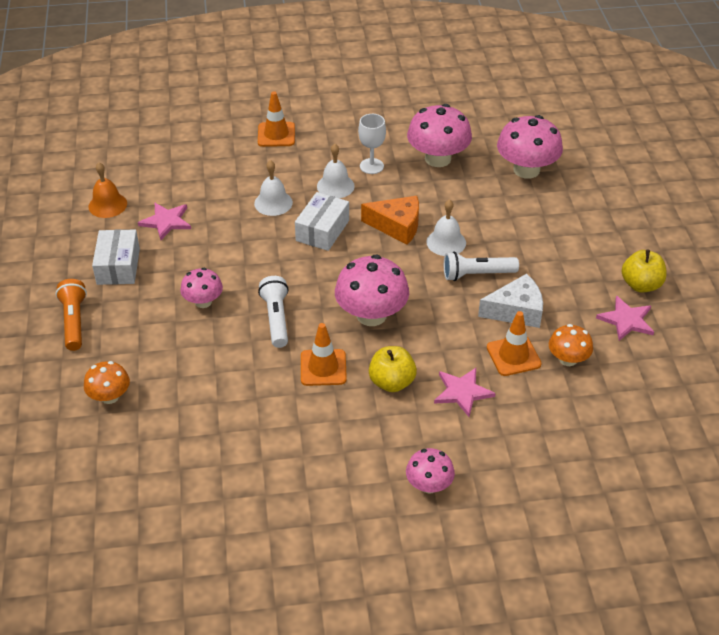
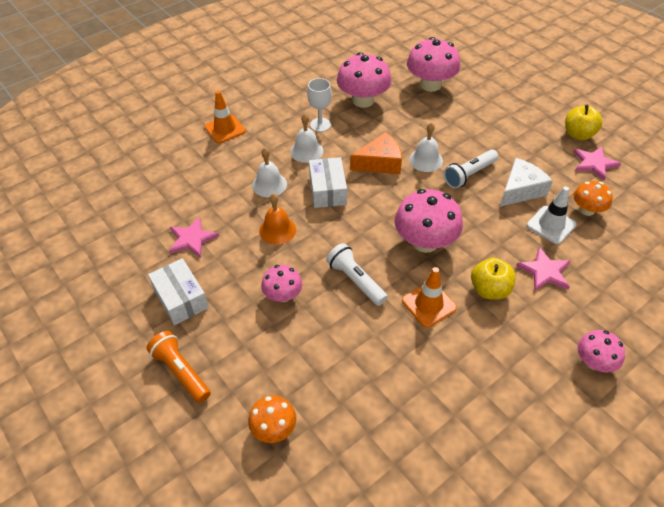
camera: 30 degrees left, 5 degrees up
orange bell [89,162,127,218] -> orange bell moved to [259,193,296,245]
orange traffic cone [487,311,542,376] -> white traffic cone [527,186,577,244]

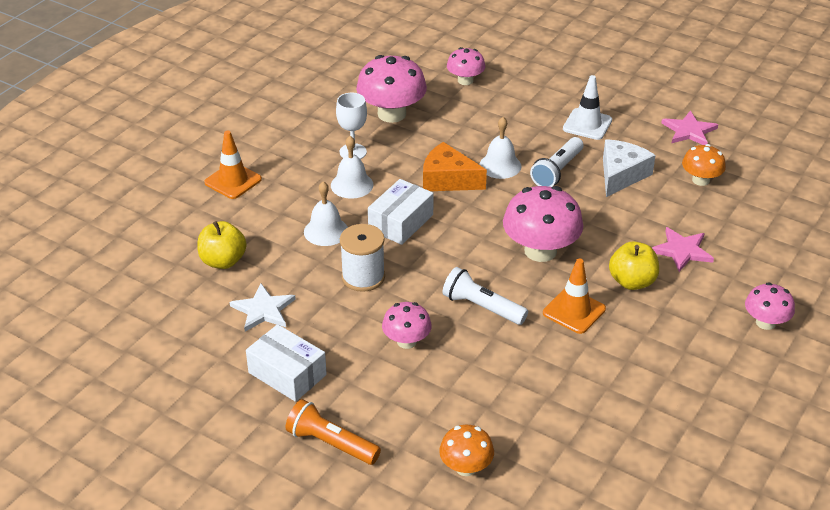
camera: 20 degrees left, 10 degrees down
pink star [169,217,219,258] -> white star [230,283,296,332]
orange bell [259,193,296,245] -> white spool [340,224,385,292]
white box [309,157,347,208] -> white box turned 60 degrees clockwise [368,179,434,245]
orange cheese [350,132,402,174] -> orange cheese turned 120 degrees counterclockwise [423,142,487,191]
pink mushroom [407,37,460,92] -> pink mushroom [447,47,486,85], size x0.58
white traffic cone [527,186,577,244] -> white traffic cone moved to [563,75,612,140]
yellow apple [565,104,602,140] -> yellow apple moved to [197,221,247,269]

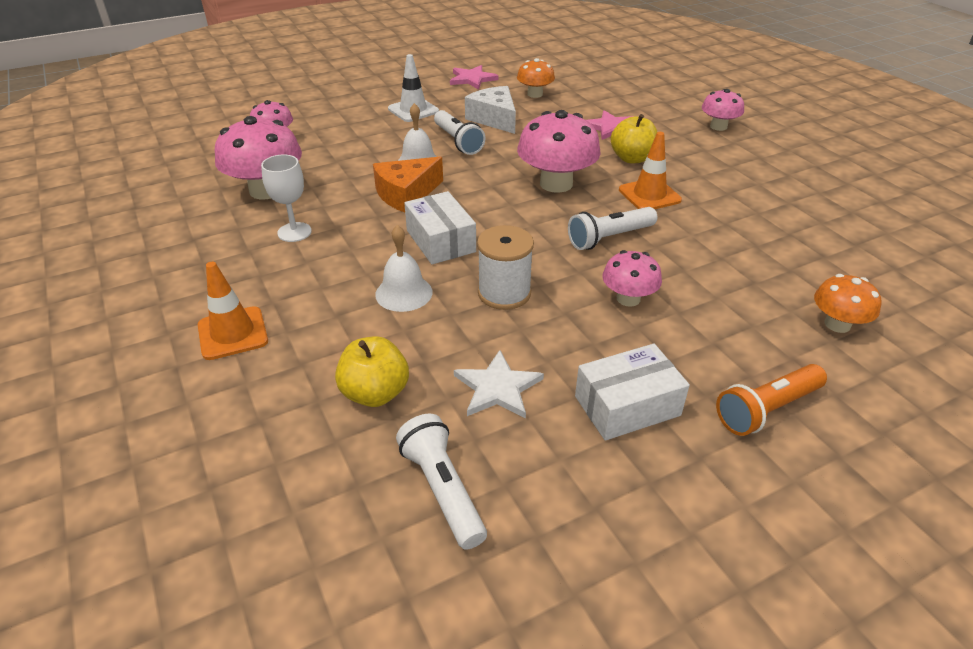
camera: 60 degrees left, 0 degrees up
white bell [331,136,374,199] -> none
none -> white flashlight [396,413,487,550]

